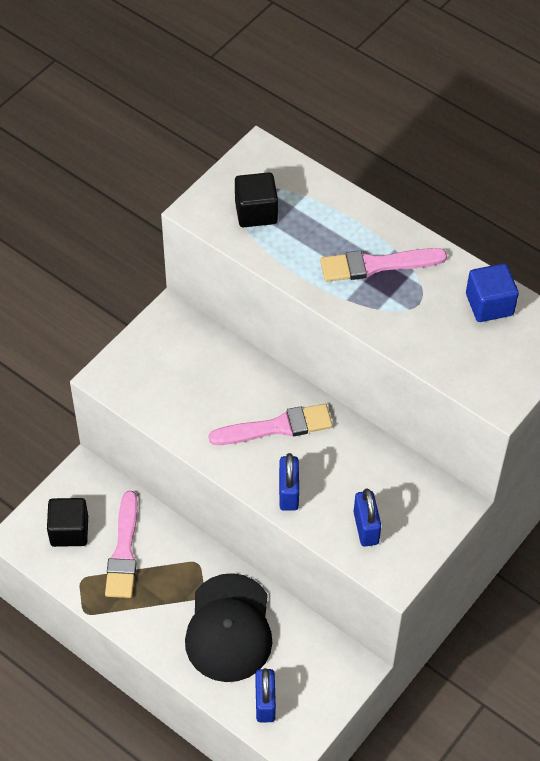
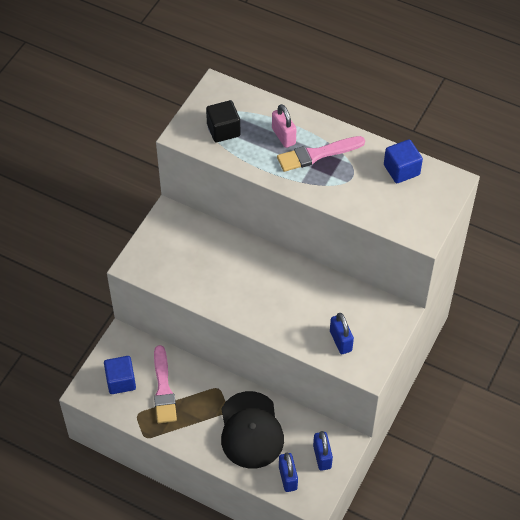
camera: 10 degrees left, 0 degrees up
black cube [47,498,88,547] -> blue cube [104,356,136,394]
pink brush [208,404,333,445] -> none
blue padlock [279,453,299,511] -> blue padlock moved to [313,431,333,471]
none -> pink padlock [272,104,297,148]

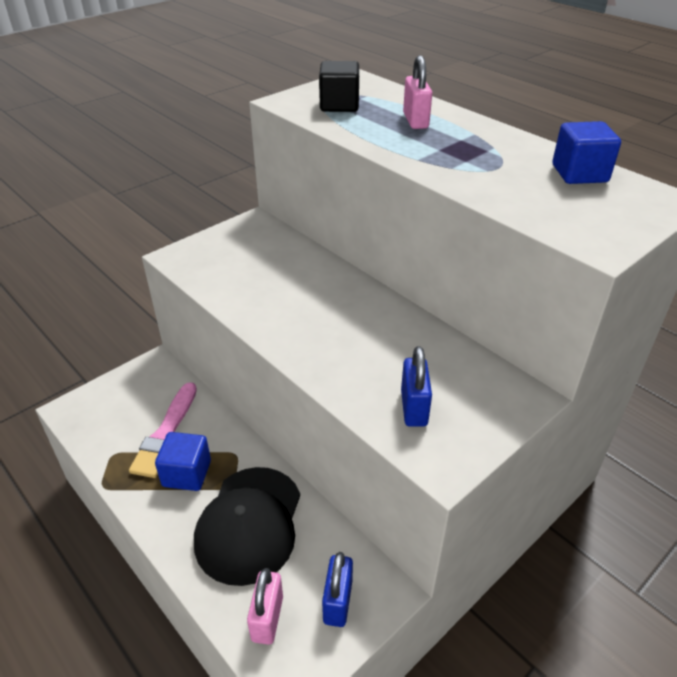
camera: 20 degrees right, 15 degrees down
blue cube [104,356,136,394] -> blue cube moved to [155,432,211,491]
pink brush [277,136,365,172] -> none
blue padlock [279,452,298,492] -> pink padlock [247,568,283,645]

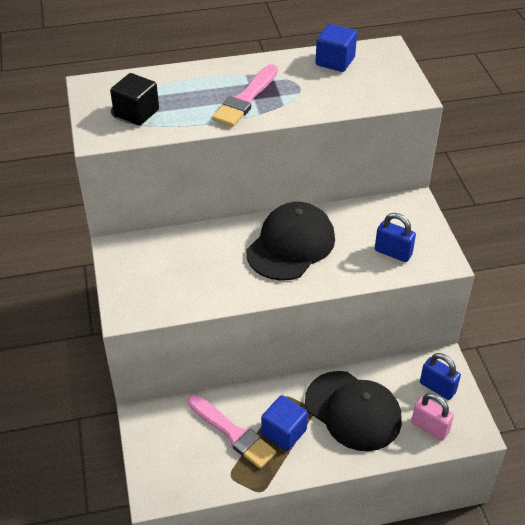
camera: 60 degrees left, 5 degrees up
pink padlock [403,55,432,129] -> none
none -> pink brush [212,64,278,127]
none -> black cap [246,202,335,281]

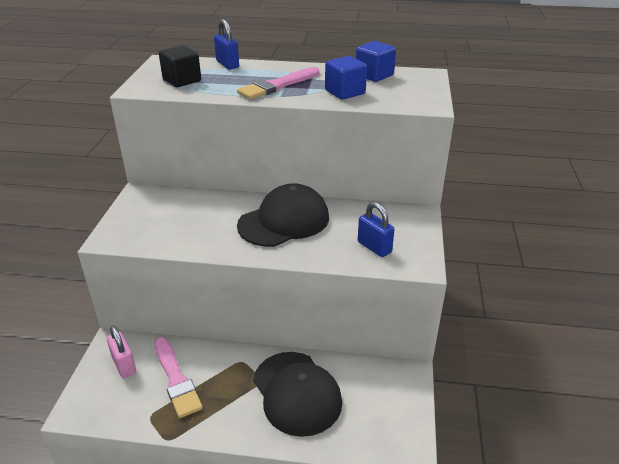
camera: 20 degrees right, 10 degrees down
blue cube [261,395,308,451] -> blue cube moved to [325,56,367,100]
pink padlock [411,393,454,441] -> pink padlock moved to [107,326,136,378]
blue padlock [420,353,461,400] -> blue padlock moved to [214,19,239,69]

